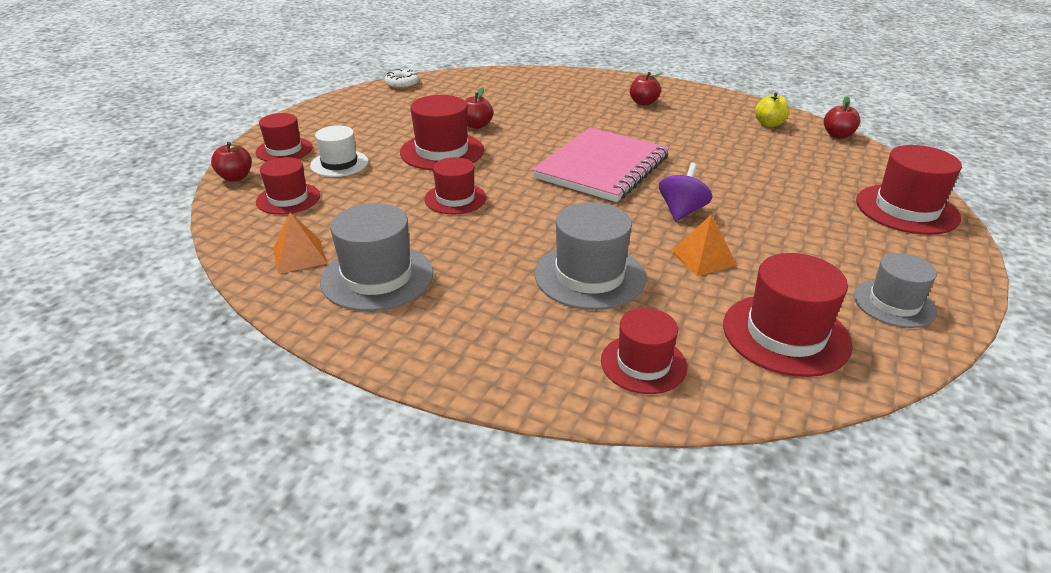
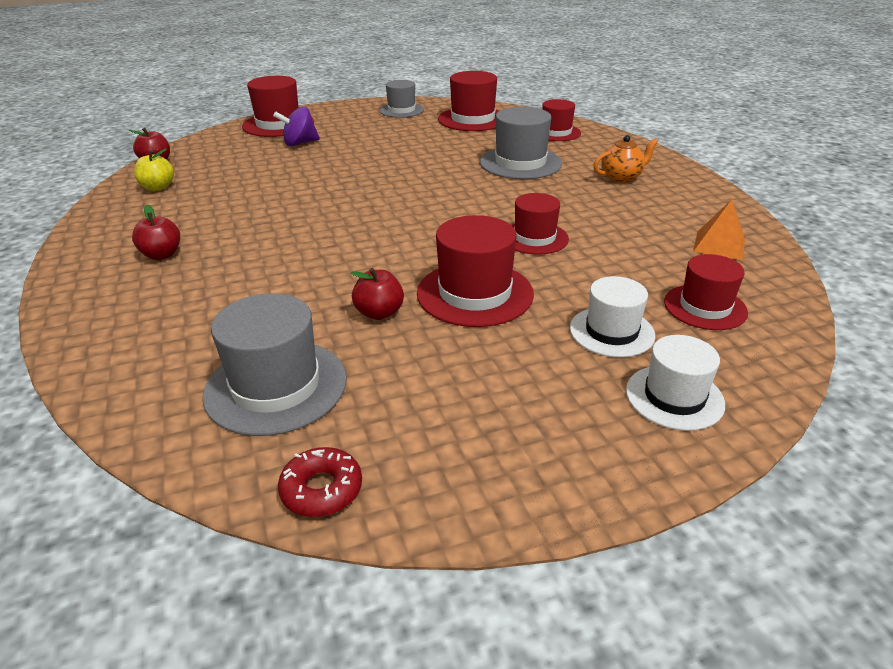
camera: 135 degrees left, 0 degrees up
red apple [211,142,252,181] -> none
red hat [255,113,313,161] -> white hat [626,335,725,431]
grey hat [320,203,433,311] -> grey hat moved to [202,293,347,436]
white donut [385,69,419,89] -> red donut [278,447,362,517]
pink notebook [532,128,669,202] -> none
purple spinning top [659,163,712,222] -> purple spinning top moved to [273,106,320,146]
orange pyramid [671,214,737,276] -> none
none -> orange teapot [593,135,658,183]

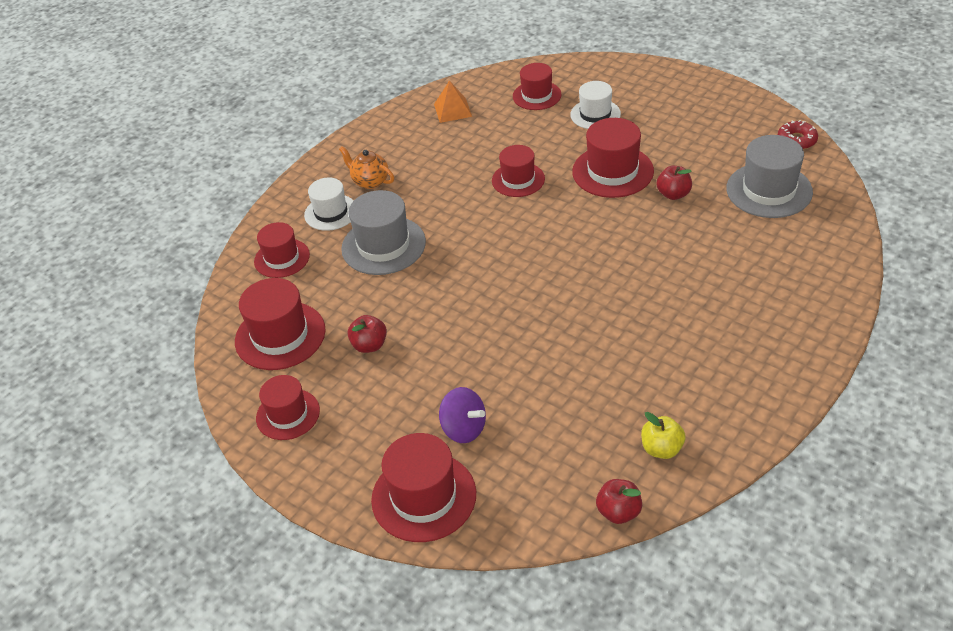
camera: 120 degrees left, 10 degrees up
red apple [132,205,180,260] -> red apple moved to [348,315,387,353]
grey hat [379,80,424,118] -> red hat [256,375,320,440]
white hat [626,335,725,431] -> white hat moved to [304,178,354,231]

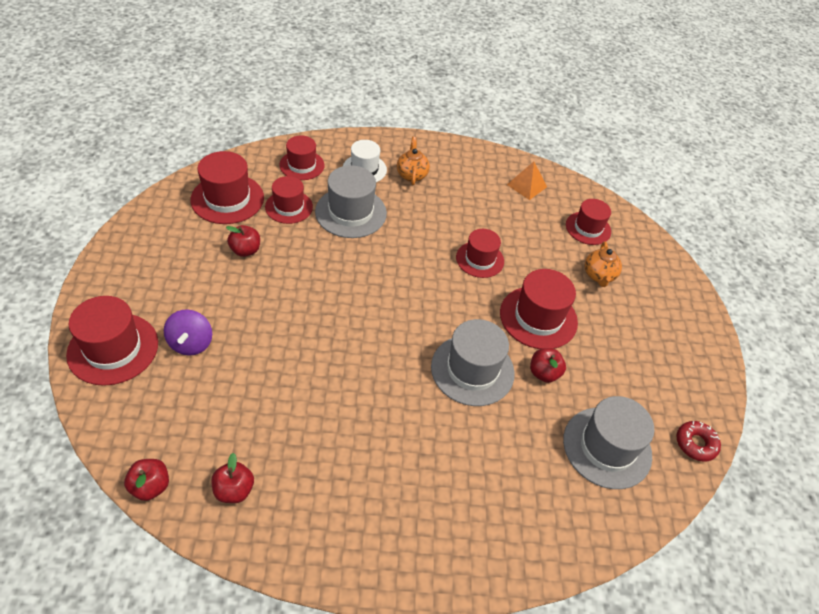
camera: 45 degrees right, 5 degrees up
red hat [256,375,320,440] -> red hat moved to [265,176,313,224]
white hat [570,81,621,129] -> orange teapot [584,241,622,287]
yellow apple [641,412,686,459] -> red apple [212,453,254,503]
none -> grey hat [431,319,515,406]

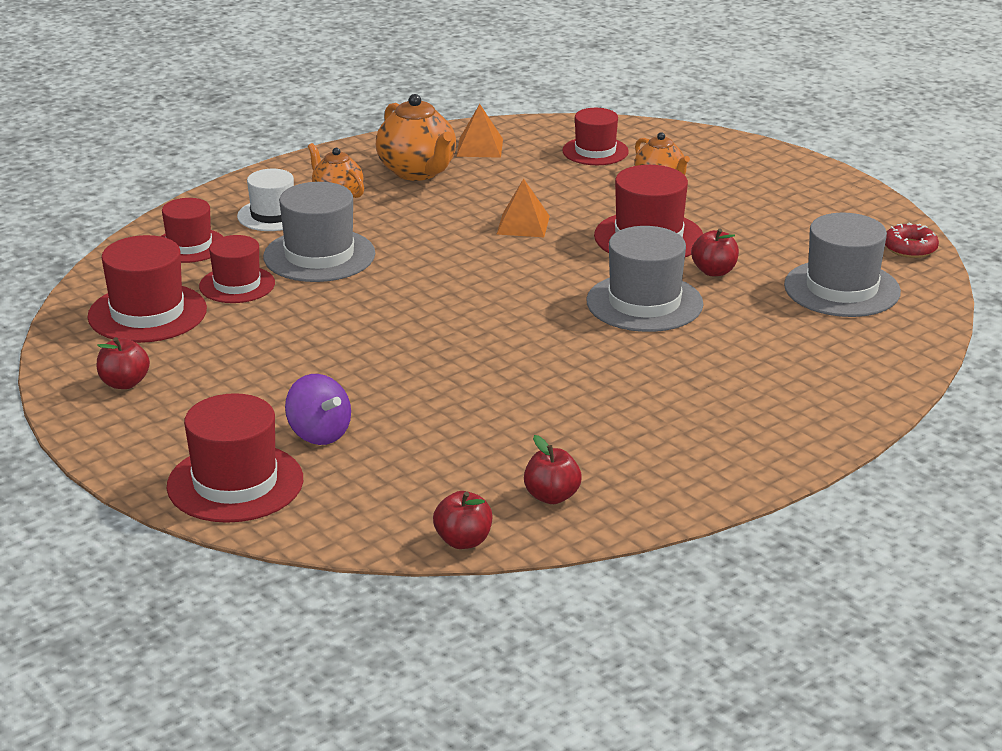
camera: 35 degrees left, 20 degrees down
red apple [226,225,260,257] -> red apple moved to [97,337,150,389]
red hat [456,229,504,278] -> orange pyramid [497,179,550,237]
none -> orange teapot [376,94,456,181]

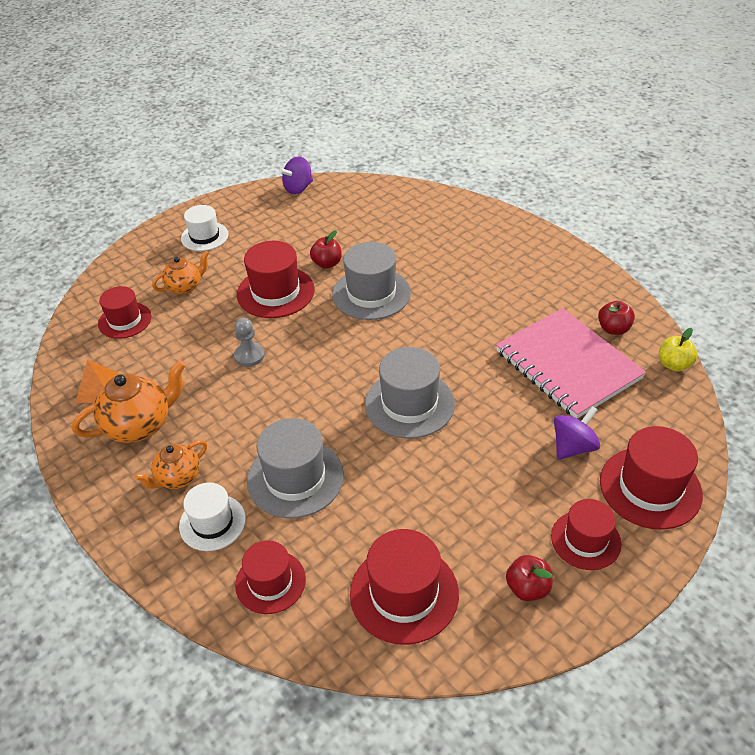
camera: 90 degrees left, 15 degrees up
red hat [199,235,275,303] -> red hat moved to [551,499,621,570]
red apple [433,491,492,549] -> yellow apple [659,328,698,371]
orange pyramid [497,179,550,237] -> grey pawn [234,318,265,367]
grey hat [784,213,901,317] -> grey hat moved to [365,347,455,439]
red donut [885,222,939,258] -> purple spinning top [279,156,313,194]
none -> white hat [181,205,228,251]
none -> pink notebook [496,308,646,418]

